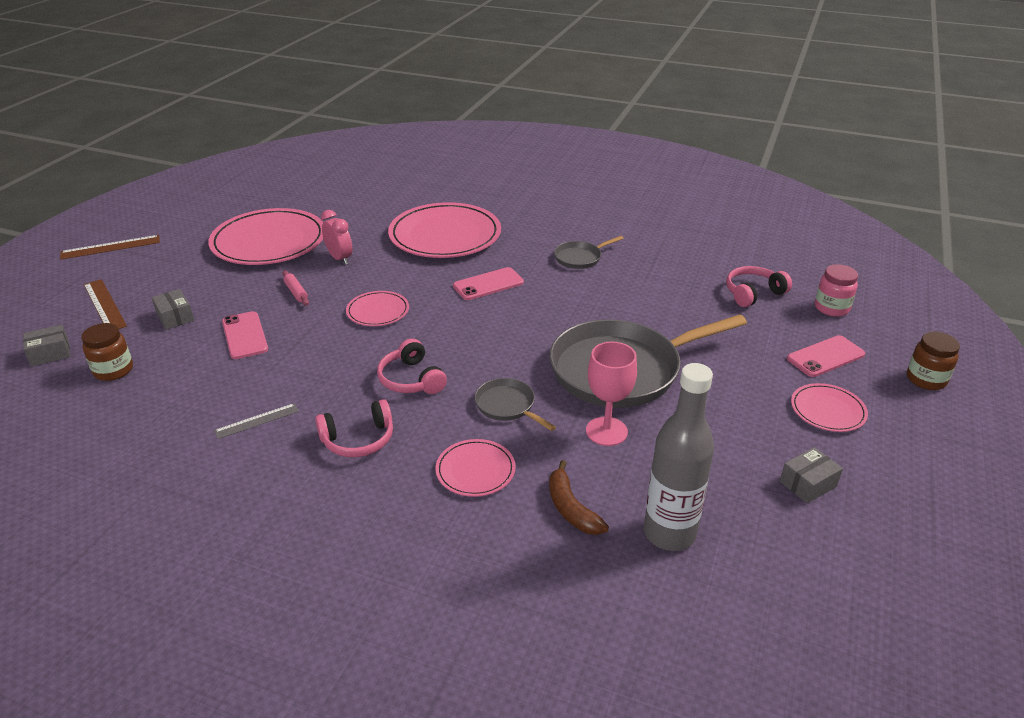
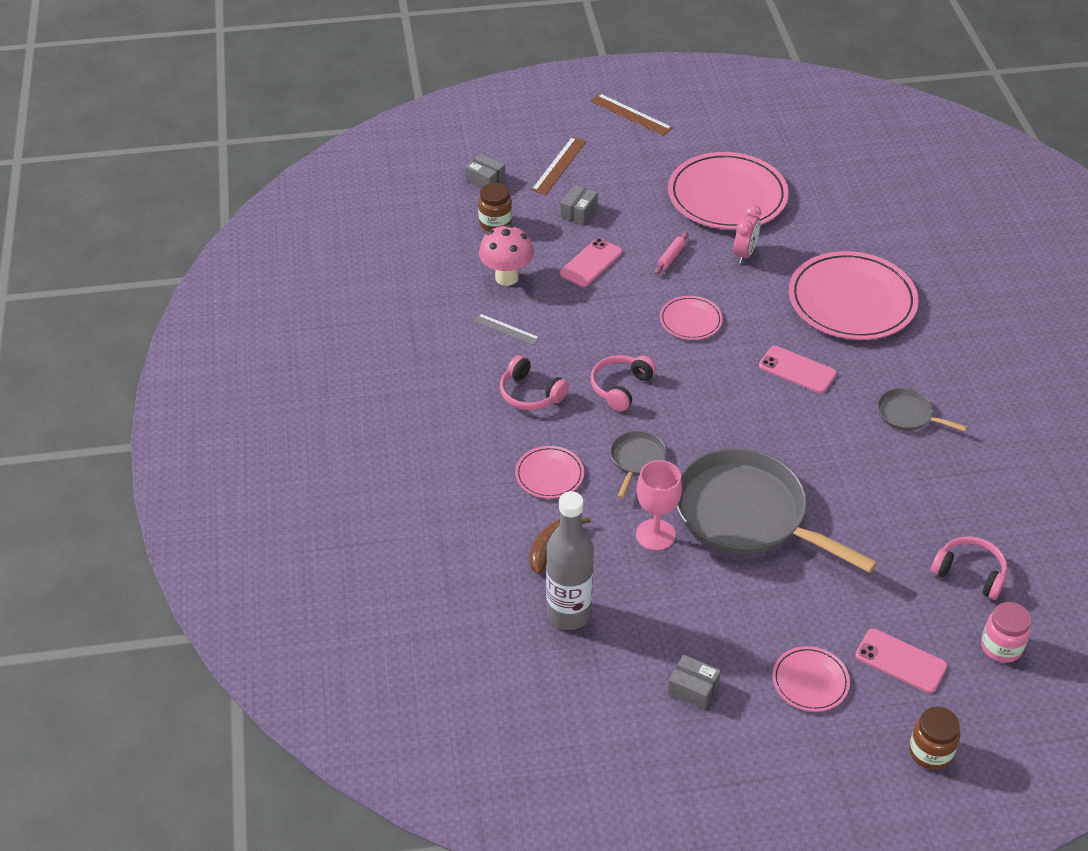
camera: 60 degrees right, 10 degrees up
none -> pink mushroom [479,224,534,286]

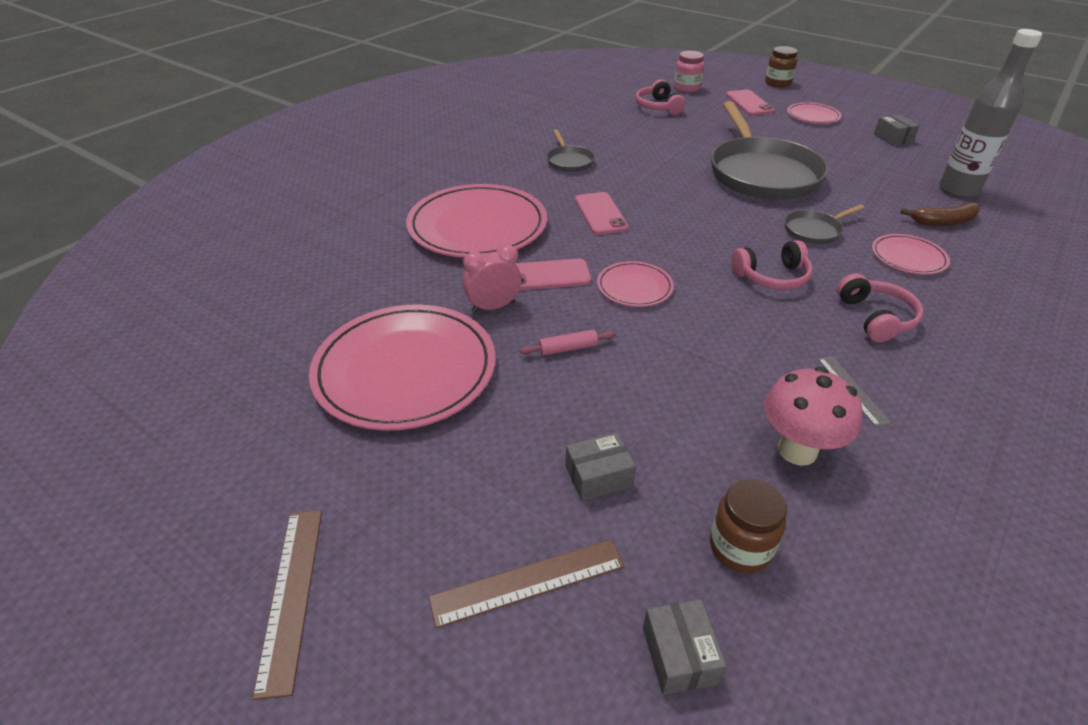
camera: 135 degrees left, 5 degrees down
pink phone [560,238,622,287] -> pink phone moved to [515,259,591,290]
pink goblet [636,460,682,551] -> none

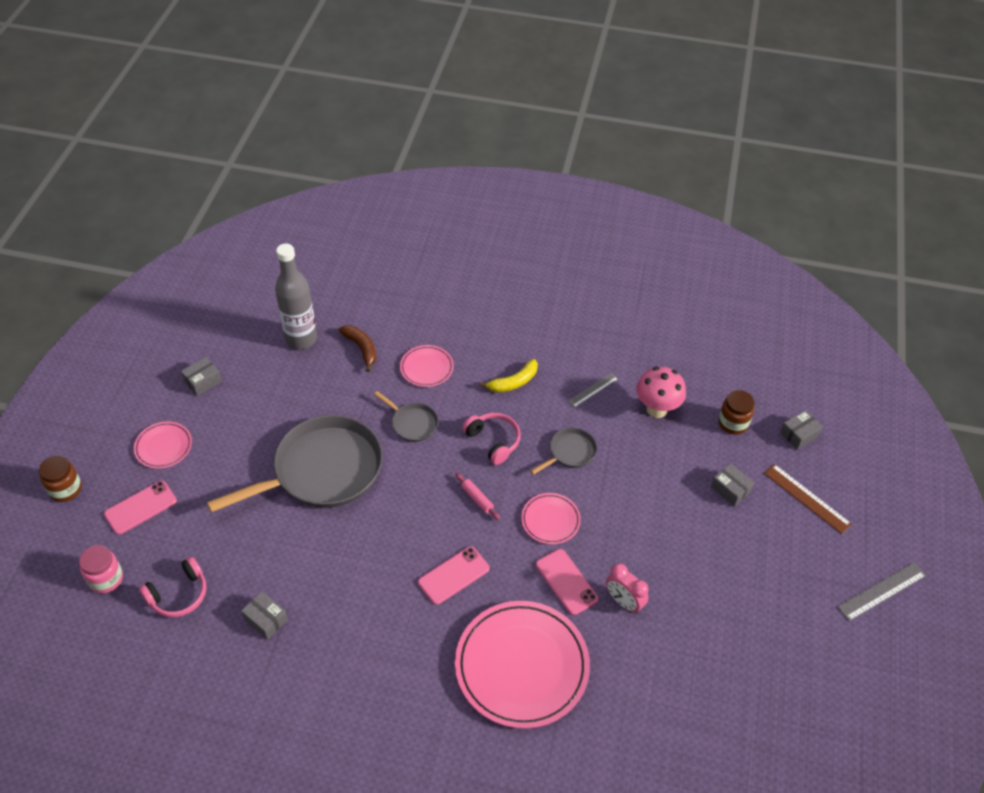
camera: 115 degrees left, 10 degrees up
brown ruler [252,510,322,700] -> grey ruler [837,562,926,621]
pink plate [309,304,496,431] -> none
pink rolling pin [520,330,616,356] -> pink rolling pin moved to [455,473,500,520]
grey pan [546,130,595,172] -> grey pan moved to [530,428,597,475]
pink headphones [837,273,924,342] -> yellow banana [479,359,538,393]
none -> grey box [241,591,288,640]

